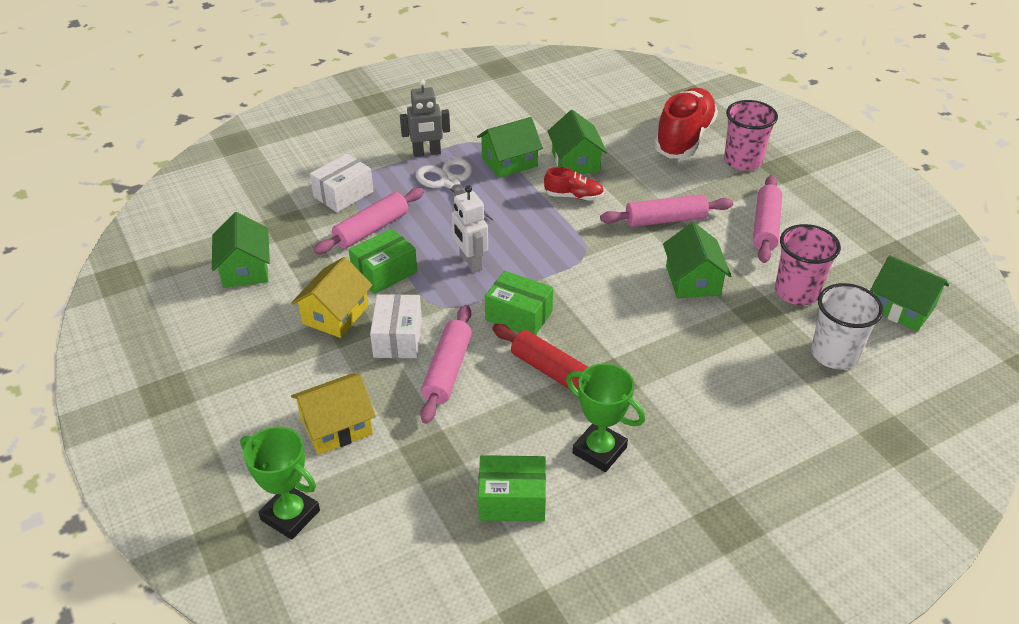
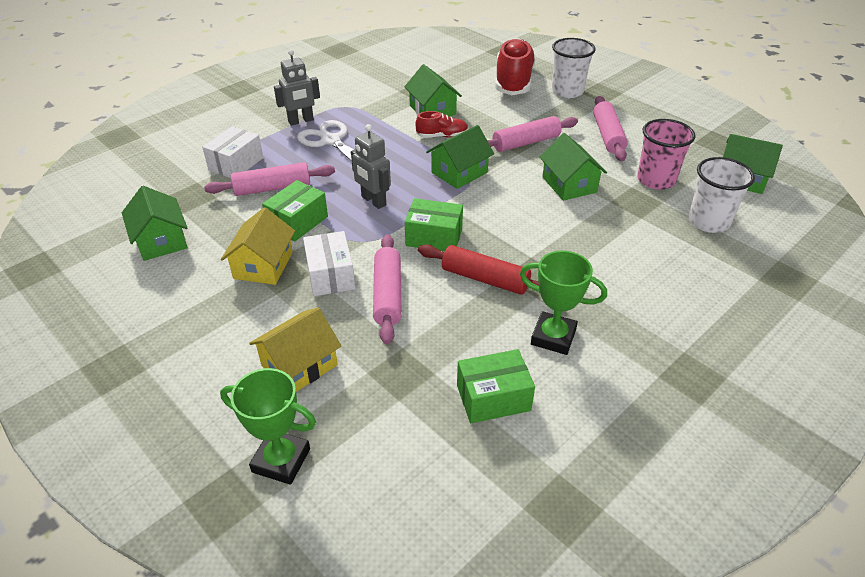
camera: 15 degrees left, 0 degrees up
pink rolling pin [313,188,424,254] -> pink rolling pin turned 45 degrees clockwise [204,162,335,196]
white robot [451,185,488,273] -> grey robot [351,124,391,209]
green house [477,117,543,178] -> green house moved to [426,125,494,189]
pink cup [724,100,778,171] -> white cup [552,38,596,98]

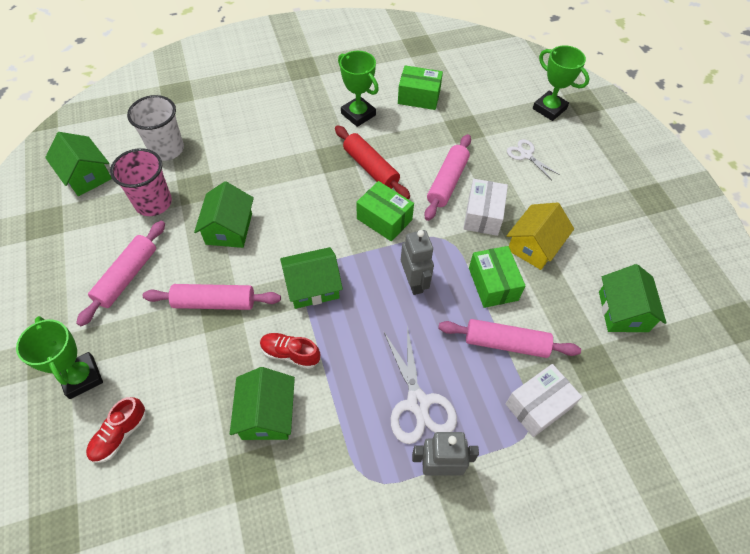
camera: 155 degrees left, 15 degrees up
yellow house [249,307,341,392] -> white scissors [507,139,560,180]
green box [262,180,328,242] -> green box turned 75 degrees counterclockwise [469,246,525,308]
red shoe [495,38,536,95] -> red shoe [86,397,147,463], size x0.50
white cup [552,38,596,98] -> green trophy [16,316,103,399]

